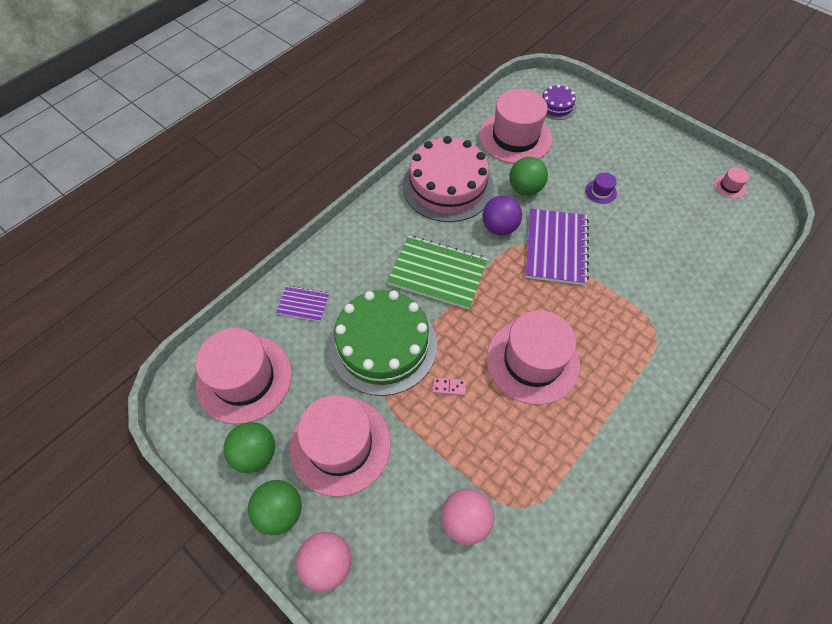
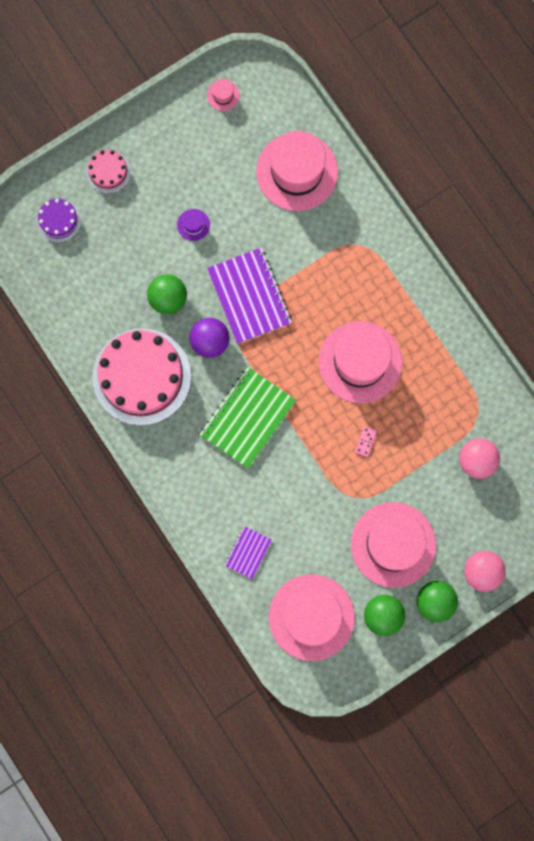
camera: 75 degrees left, 20 degrees up
green cake [329,290,437,396] -> none
pink hat [479,89,552,164] -> pink hat moved to [256,131,338,211]
purple notebook [525,209,589,285] -> purple notebook turned 45 degrees clockwise [207,248,292,344]
none -> pink cake [86,150,131,194]

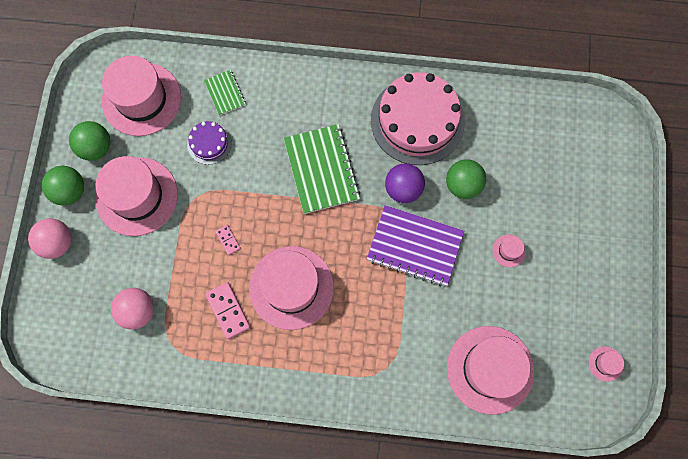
camera: 130 degrees right, 5 degrees down
purple cake [36,198,82,243] -> purple cake moved to [187,121,232,165]
pink cake [86,150,131,194] -> none
purple hat [177,209,210,241] -> pink hat [492,235,526,267]
purple notebook [225,526,272,579] -> green notebook [204,70,246,116]
none -> pink domino [205,282,250,339]

